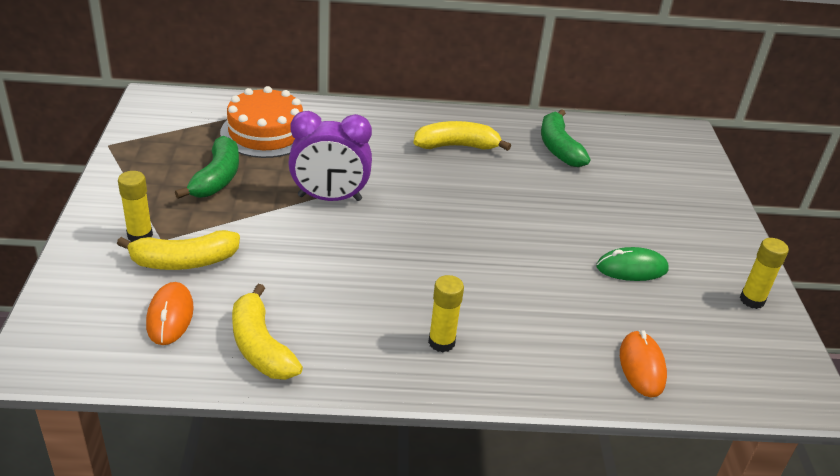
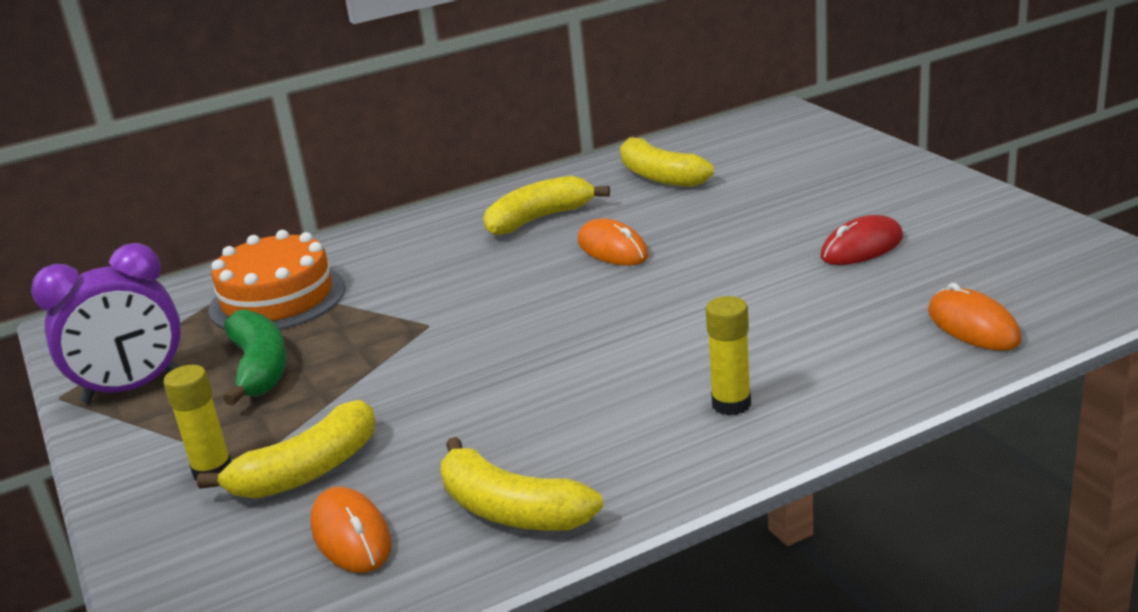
camera: 20 degrees left, 10 degrees down
purple clock [288,111,372,201] -> purple clock moved to [31,243,181,403]
green banana [541,109,590,167] -> yellow banana [620,135,714,187]
green mouse [597,247,669,281] -> red mouse [820,215,903,265]
yellow glue stick [740,238,789,309] -> none
none -> orange mouse [578,218,649,266]

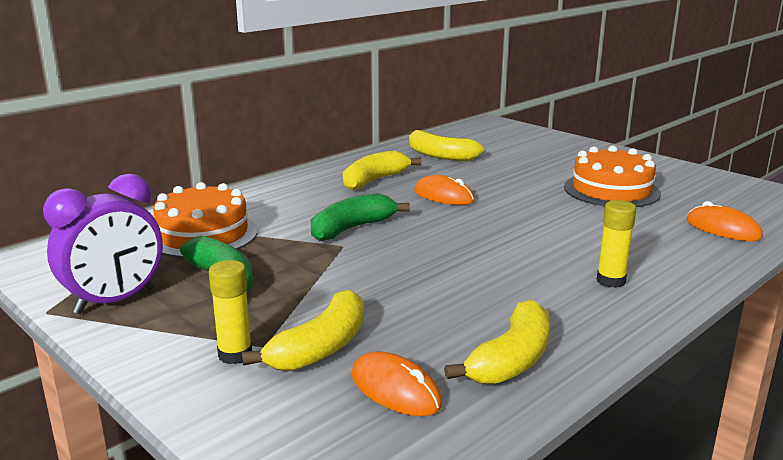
camera: 20 degrees left, 5 degrees down
yellow banana [441,437,603,531] -> yellow banana turned 75 degrees counterclockwise [444,299,550,385]
red mouse [820,215,903,265] -> orange cake [564,146,661,207]
none -> green banana [311,193,410,241]

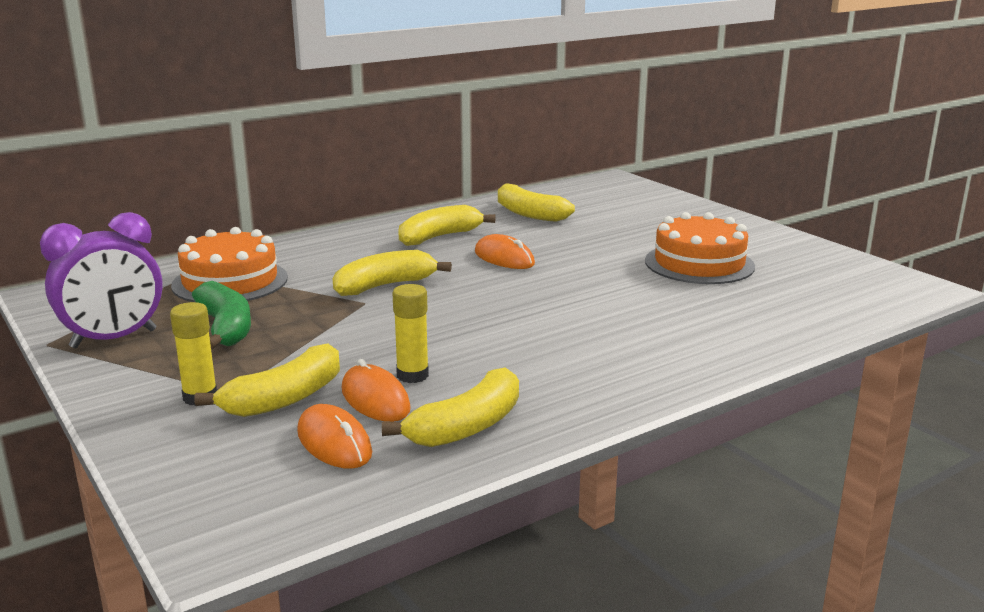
camera: 10 degrees right, 0 degrees up
green banana [311,193,410,241] -> yellow banana [333,250,452,296]
yellow glue stick [597,200,636,288] -> yellow glue stick moved to [392,284,429,383]
orange mouse [686,201,763,241] -> orange mouse moved to [342,359,411,422]

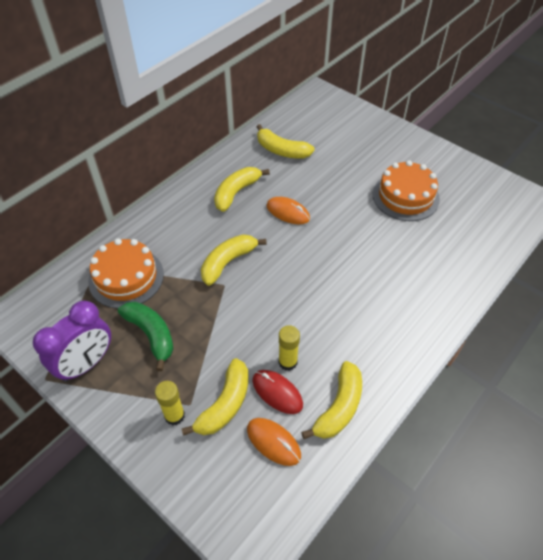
camera: 15 degrees left, 30 degrees up
orange mouse [342,359,411,422] -> red mouse [252,370,303,414]

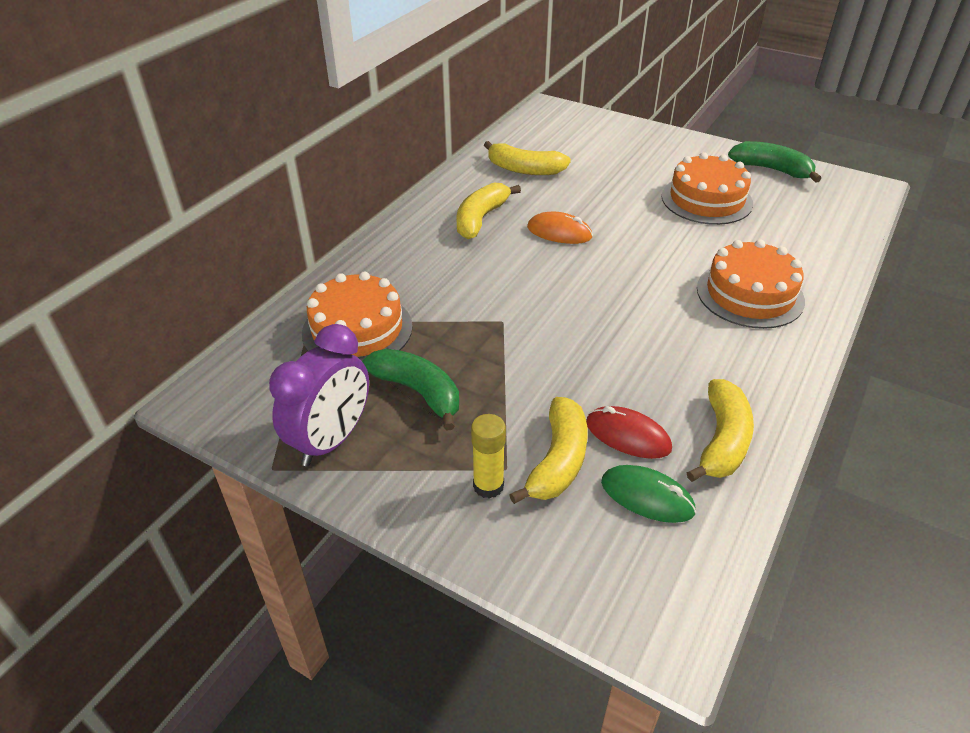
camera: 10 degrees left, 10 degrees down
yellow banana [201,234,267,286] -> none
orange mouse [247,418,301,466] -> green mouse [601,465,696,523]
yellow glue stick [279,325,300,371] -> none
none -> orange cake [697,240,805,329]
none -> green banana [728,141,821,183]

